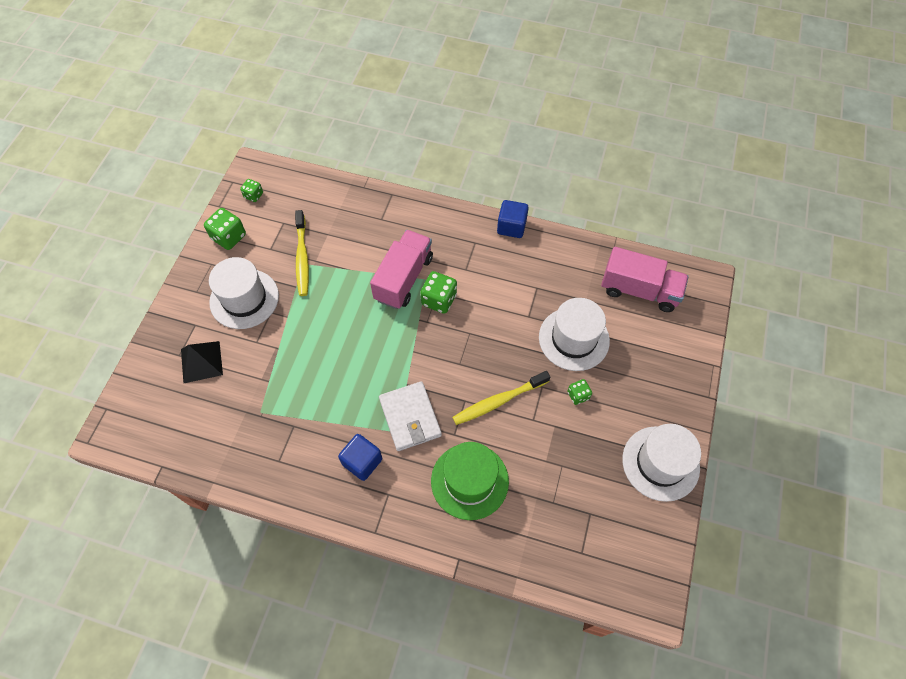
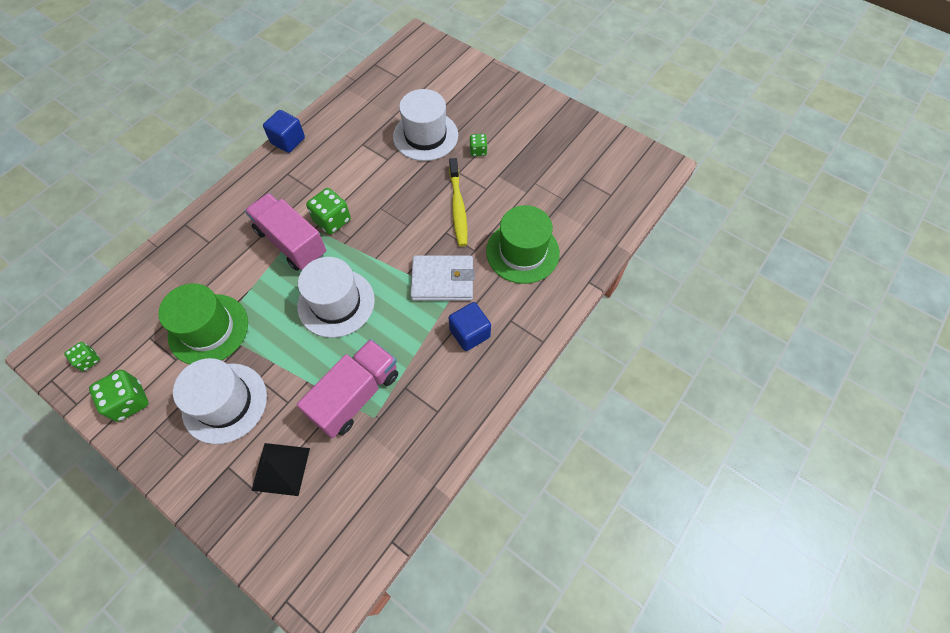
camera: 70 degrees left, 0 degrees up
yellow toothbrush [295,210,309,296] -> green hat [158,283,248,364]
pink truck [601,247,689,312] -> pink truck moved to [297,339,398,438]
white hat [622,424,701,502] -> white hat moved to [297,257,375,338]

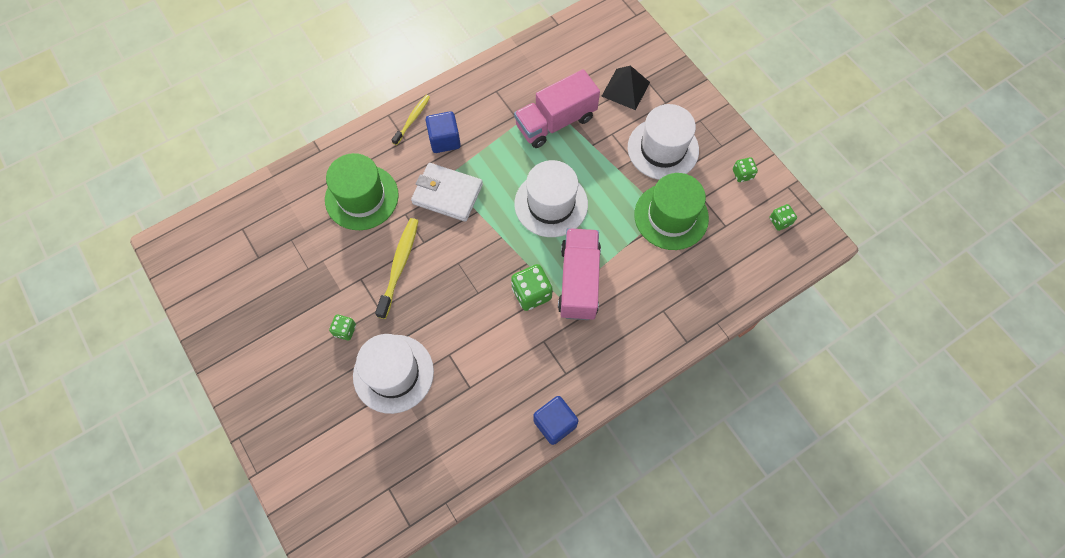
camera: 160 degrees left, 5 degrees up
green dice [89,370,149,422] -> green dice [733,157,758,182], size x0.59
pink truck [245,193,326,271] -> pink truck turned 150 degrees counterclockwise [558,228,601,320]
none -> yellow toothbrush [392,95,430,145]

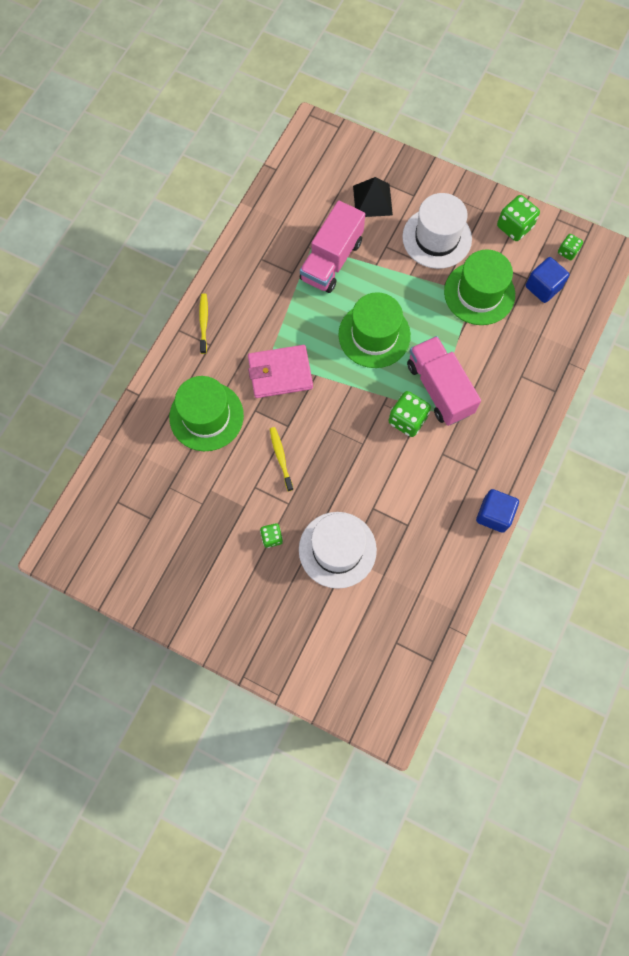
camera: 30 degrees left, 5 degrees up
yellow toothbrush [375,218,418,319] -> yellow toothbrush [270,427,294,492], size x0.64
white wallet [411,163,483,222] -> pink wallet [248,345,313,398]
blue cube [425,111,461,153] -> blue cube moved to [526,257,570,303]
white hat [514,160,588,237] -> green hat [338,292,411,368]
green dice [733,157,758,182] -> green dice [497,195,540,241], size x1.70

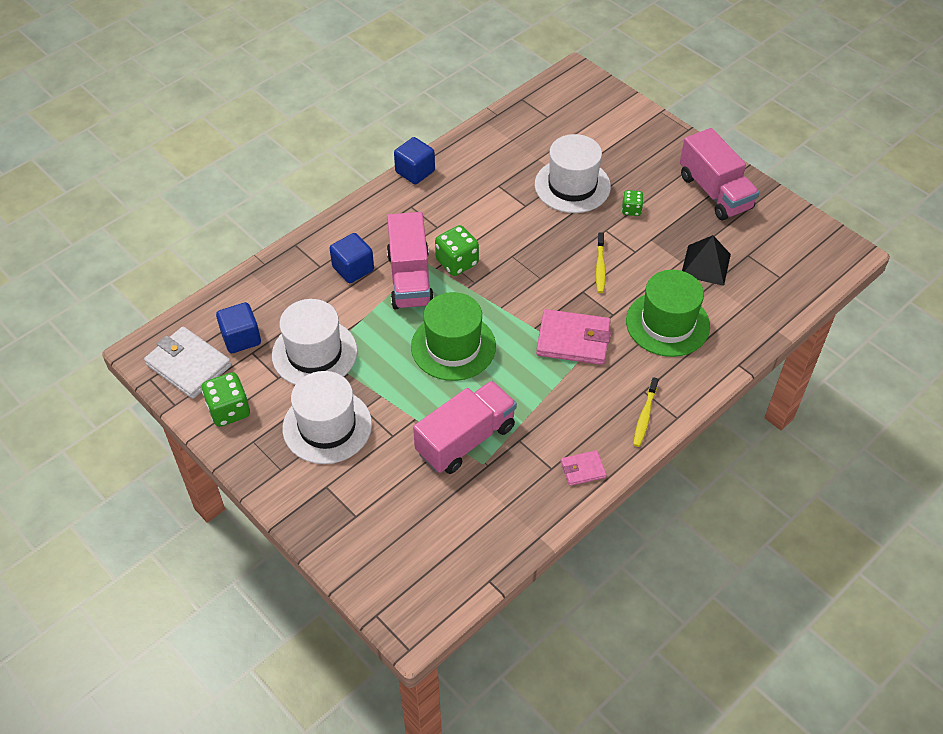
camera: 160 degrees left, 20 degrees down
black pyramid [353,177,393,217] -> black pyramid moved to [682,235,731,286]
green hat [444,249,515,325] -> white hat [272,299,357,385]
green dice [558,234,583,260] -> white wallet [144,326,231,399]
none -> blue cube [330,233,374,283]
none -> pink wallet [561,450,607,486]
none -> pink truck [680,128,759,220]

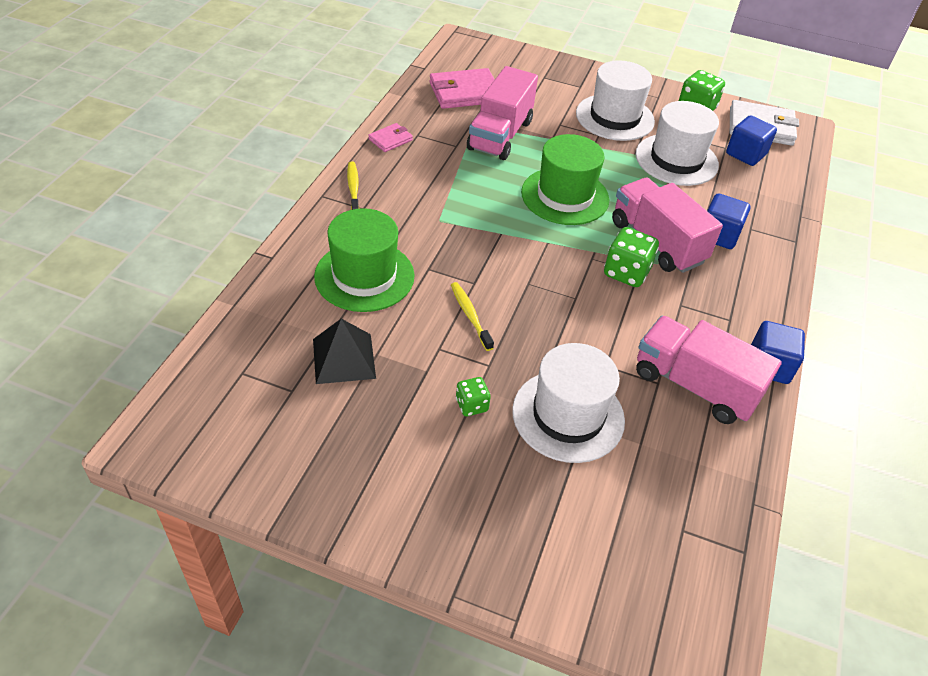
camera: 150 degrees right, 5 degrees down
pink wallet [536,309,611,365] -> pink wallet moved to [429,68,495,109]
pink truck [680,128,759,220] -> pink truck moved to [636,316,782,424]

